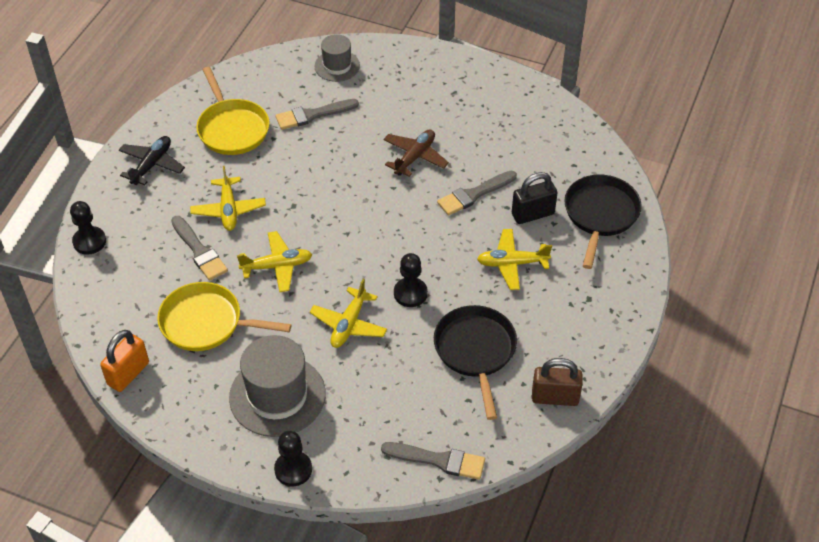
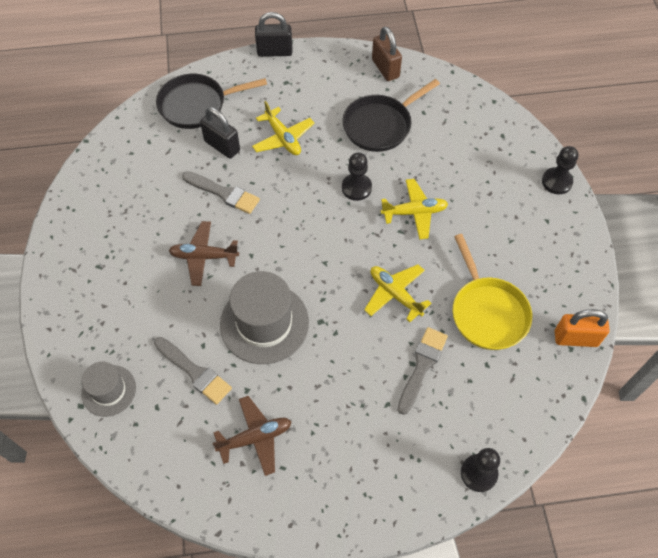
camera: 120 degrees left, 10 degrees up
black plane [119,136,185,185] -> none
yellow plane [190,166,266,231] -> none
yellow pan [196,67,270,155] -> brown plane [212,396,292,476]
grey hat [229,335,326,437] -> grey hat moved to [220,271,309,364]
grey brush [381,442,485,480] -> none
none -> black padlock [255,12,292,57]

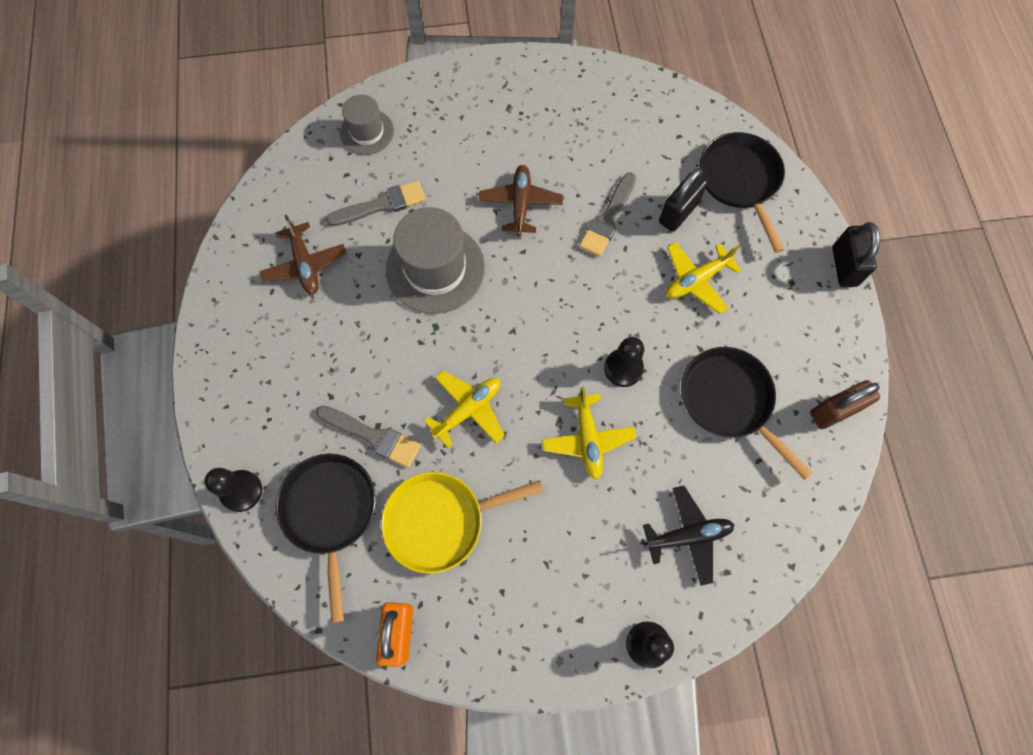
camera: 90 degrees right, 10 degrees up
grey brush [154,337,232,405] -> grey brush turned 150 degrees counterclockwise [326,180,426,226]
none -> black pan [276,454,376,623]
none -> black plane [643,486,734,586]

